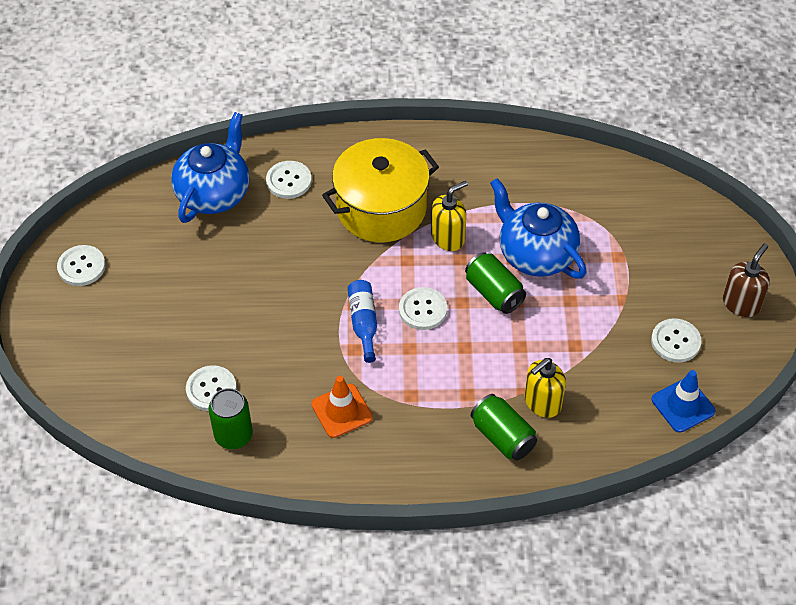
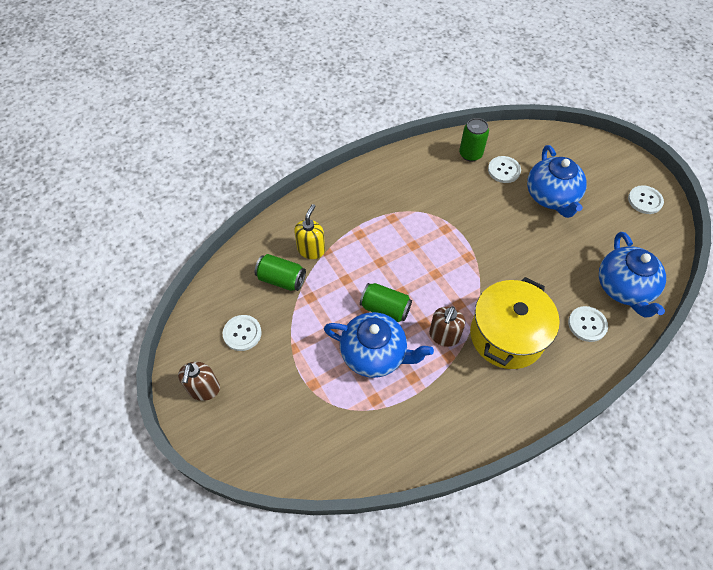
camera: 150 degrees right, 5 degrees up
orange traffic cone [311,376,373,438] -> none
blue bottle [347,280,377,363] -> none
white button [399,287,447,330] -> none
yellow soap dispenser [431,181,468,251] -> brown soap dispenser [429,306,465,347]
green can [471,394,537,461] -> green can moved to [255,254,306,291]
blue traffic cone [652,370,715,433] -> none
none -> blue teapot [527,145,587,218]

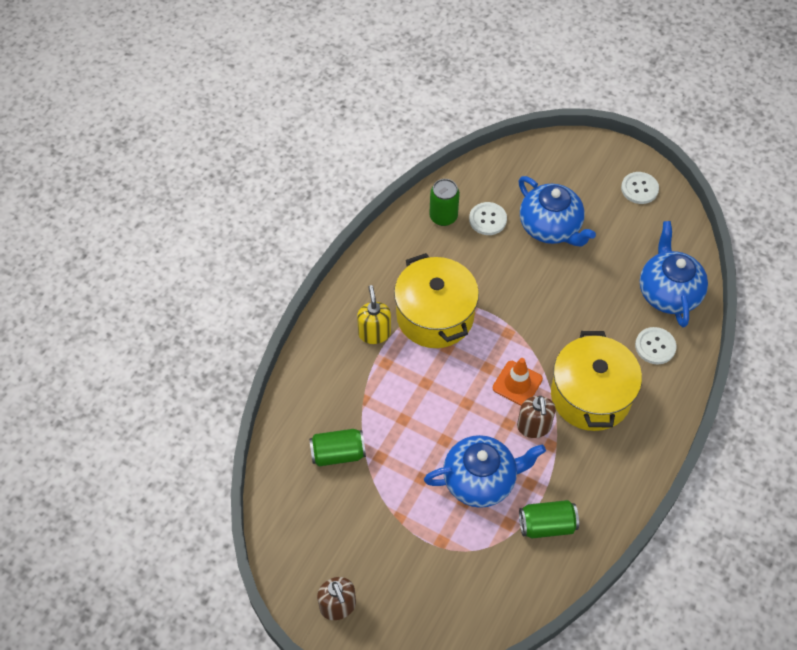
camera: 30 degrees left, 0 degrees up
white button [223,315,262,351] -> none
yellow soap dispenser [294,204,325,259] -> yellow soap dispenser moved to [357,285,391,344]
green can [360,283,412,322] -> green can moved to [519,500,579,538]
blue teapot [599,232,666,318] -> blue teapot turned 150 degrees counterclockwise [640,221,708,327]
none -> yellow pot [394,253,479,348]
none -> orange traffic cone [493,358,543,406]

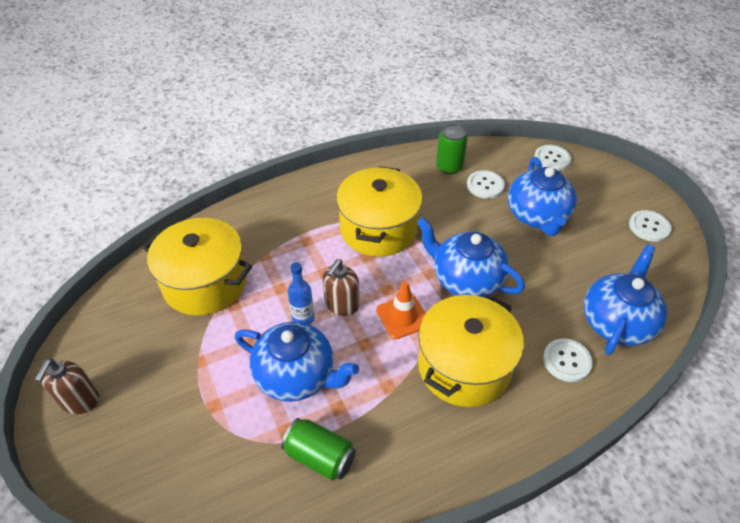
camera: 35 degrees right, 10 degrees down
green can [309,429,366,466] -> yellow pot [143,218,252,316]
yellow soap dispenser [357,285,391,344] -> none
brown soap dispenser [517,396,556,438] -> brown soap dispenser moved to [323,259,359,316]
none -> blue bottle [288,262,314,325]
none -> blue teapot [417,217,525,298]
none -> white button [534,145,571,171]

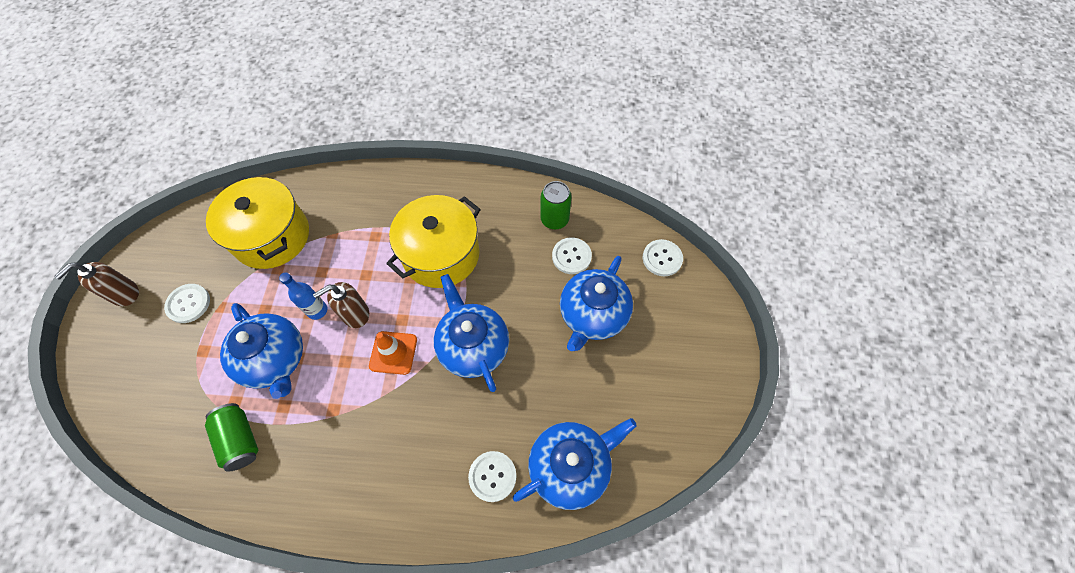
camera: 30 degrees right, 15 degrees up
yellow pot [418,294,524,407] -> none
white button [629,210,672,242] -> white button moved to [164,284,210,323]

